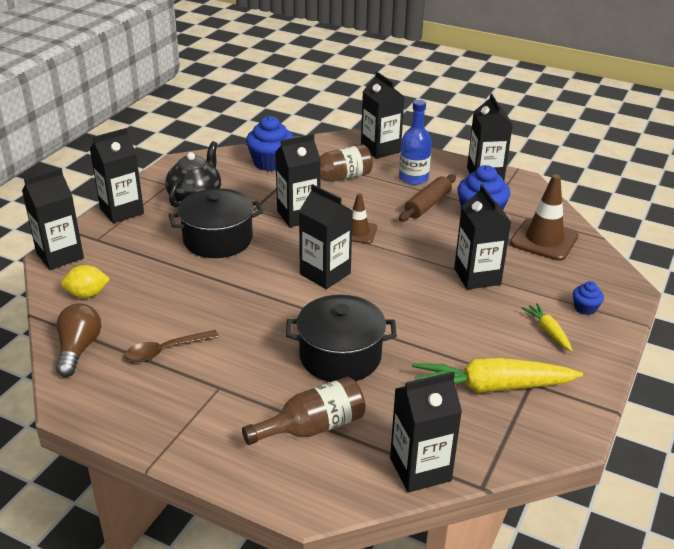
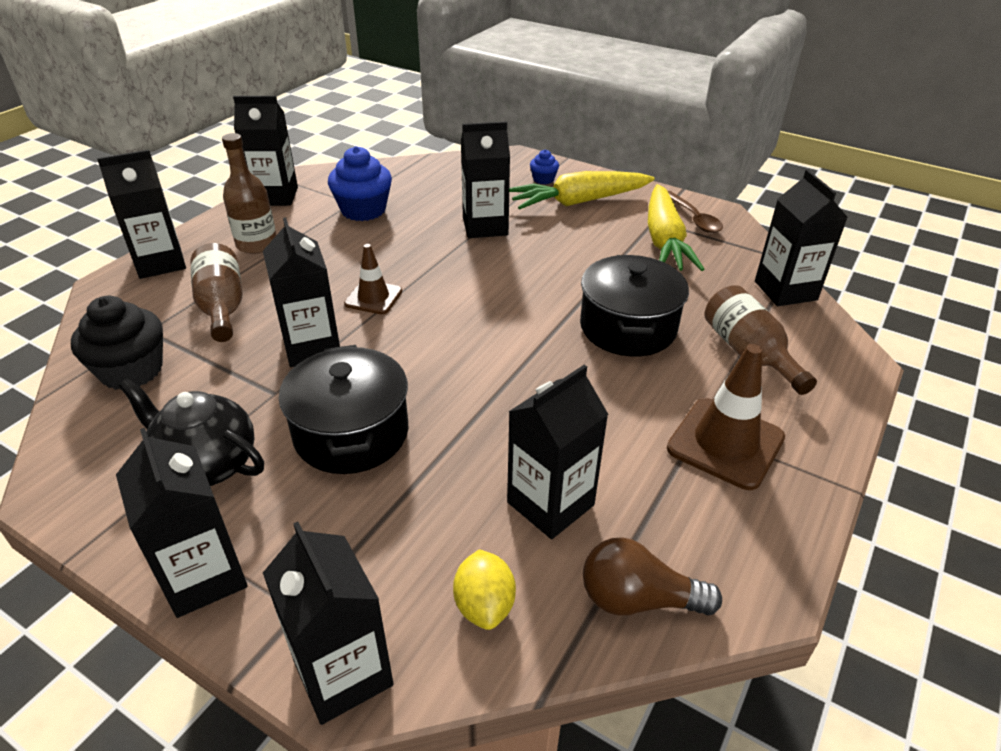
camera: 85 degrees left, 5 degrees up
brown spoon [125,330,219,362] -> brown spoon moved to [668,191,723,233]
blue cupcake [246,116,294,171] -> black cupcake [71,296,163,390]
black carton [299,184,353,289] -> black carton moved to [507,365,609,539]
blue bottle [399,100,432,185] -> brown bottle [222,133,276,254]
brown rolling pin [399,174,456,222] -> none
brown traffic cone [510,174,579,261] -> brown traffic cone moved to [667,344,785,490]
yellow carrot [522,303,572,351] -> yellow carrot [509,171,655,209], size x2.07

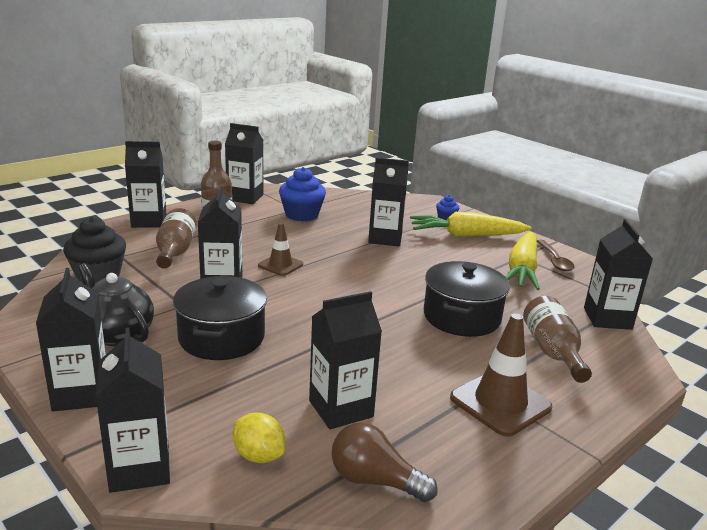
camera: 15 degrees right, 15 degrees down
yellow lemon [453,549,516,630] -> yellow lemon turned 60 degrees counterclockwise [233,413,285,463]

